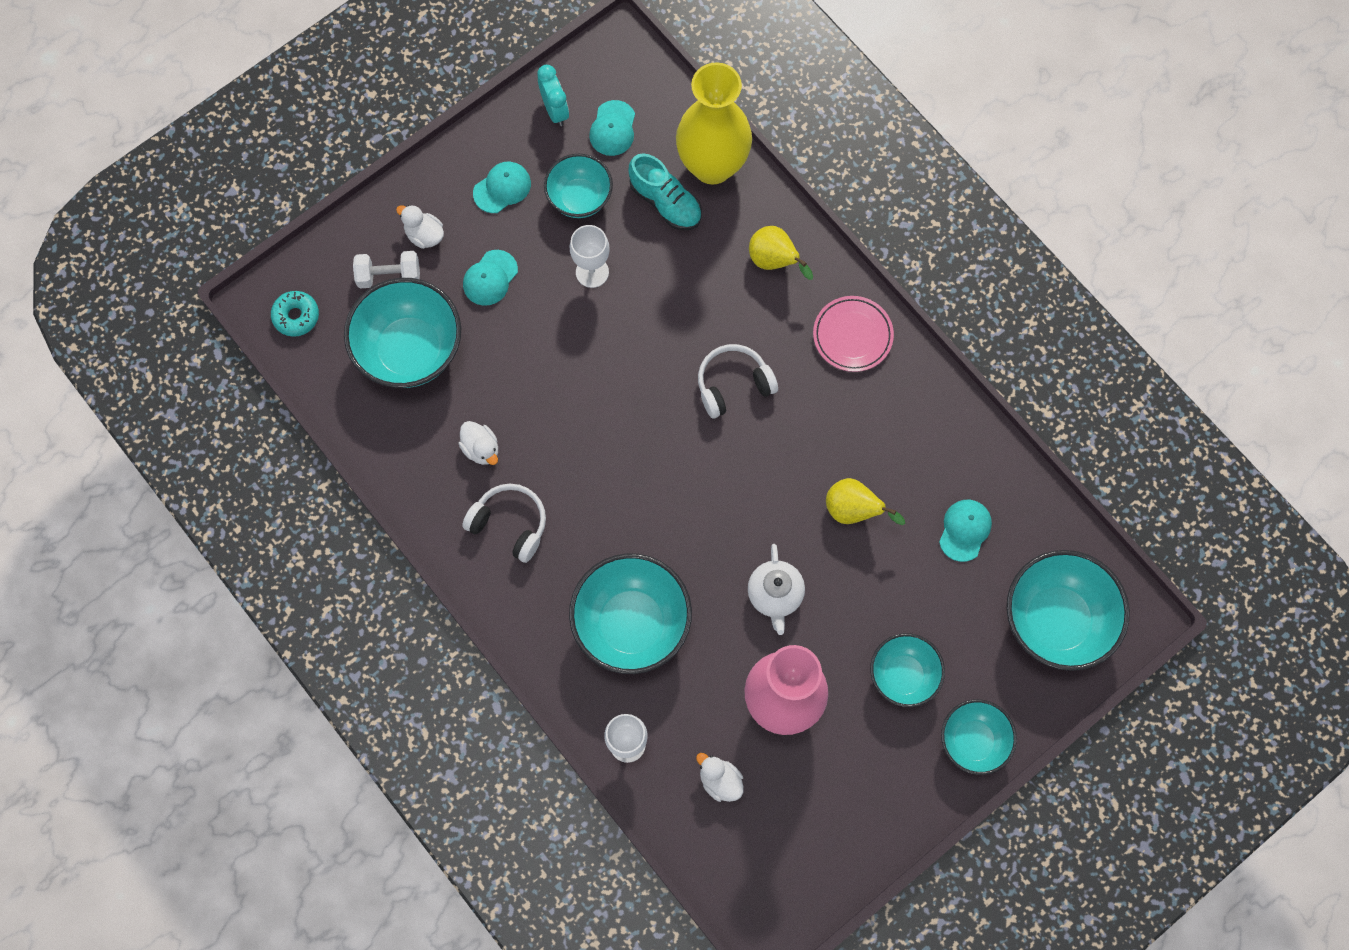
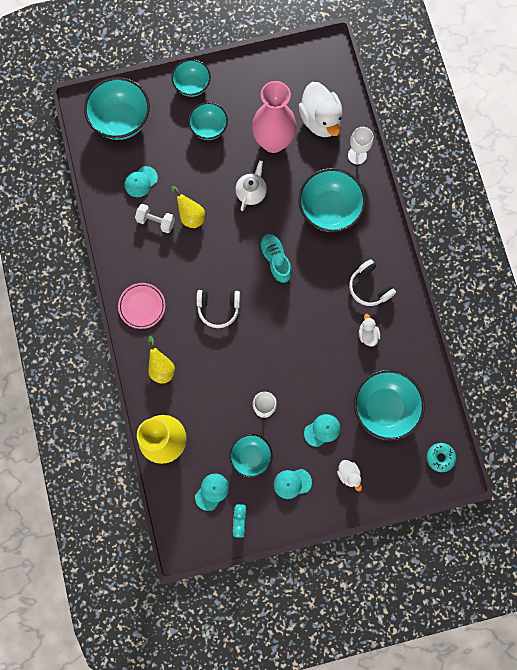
camera: 155 degrees left, 5 degrees up
white dumbbell [353,251,420,288] -> white dumbbell moved to [135,204,175,233]
turquoise shoe [628,153,702,230] -> turquoise shoe moved to [259,234,292,283]
white duck [696,753,744,802] -> white duck [298,82,343,137], size x2.08

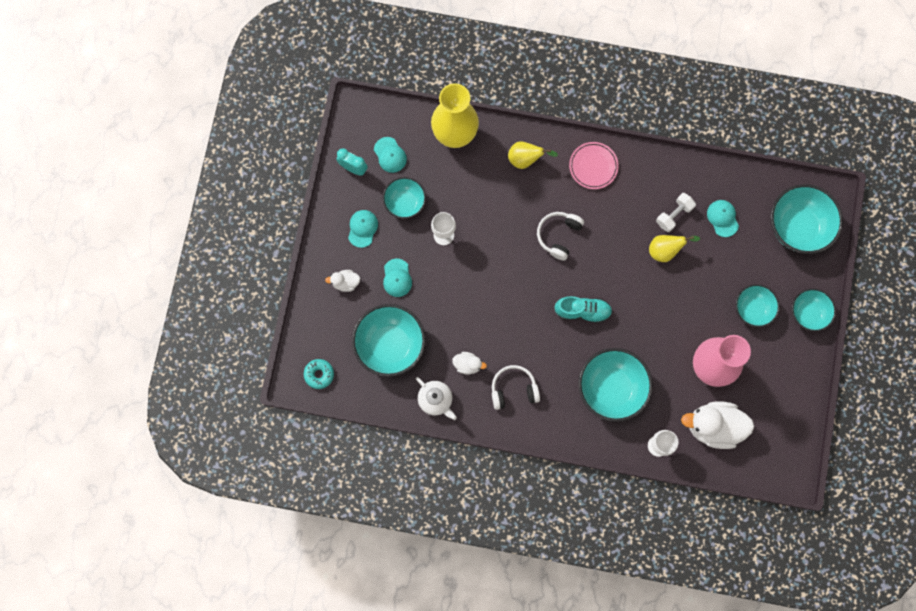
camera: 115 degrees right, 0 degrees up
white teapot [235,160,267,211] -> white teapot moved to [416,377,457,420]

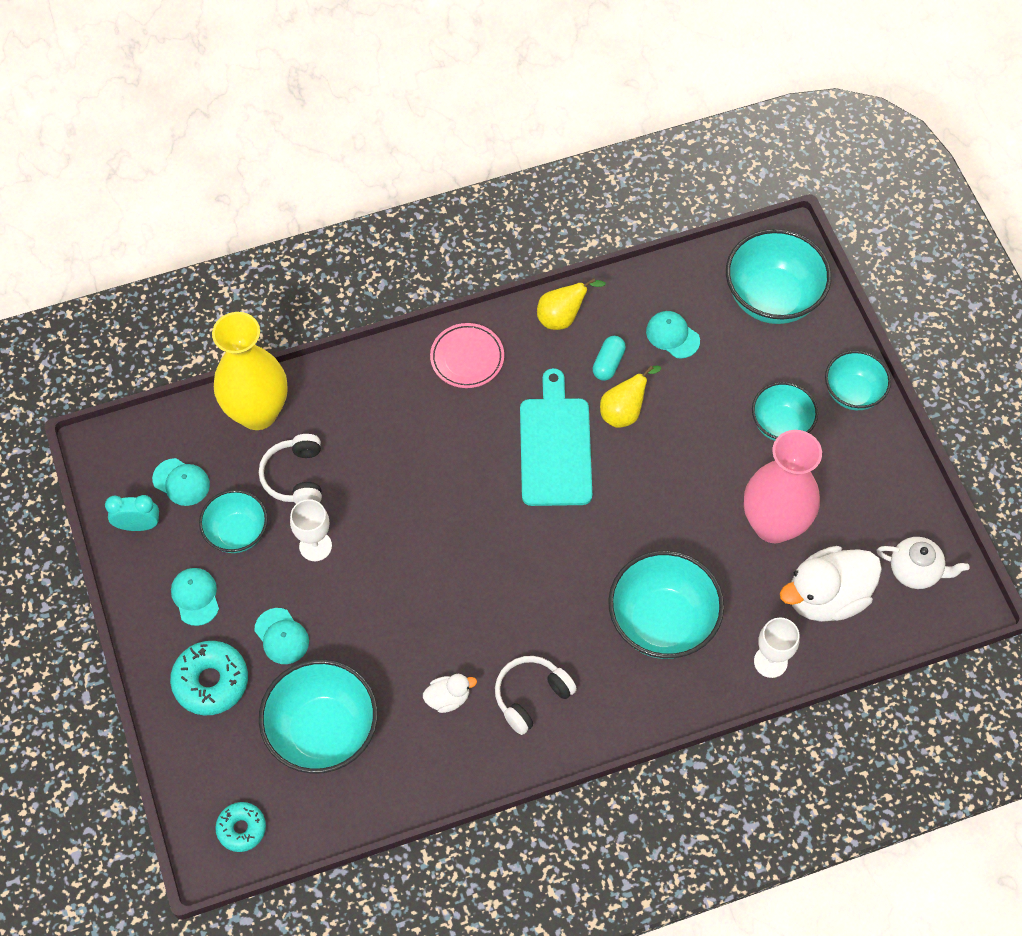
camera: 30 degrees left, 15 degrees down
white duck [325,270,360,292] -> turquoise donut [170,641,248,715]
white teapot [416,377,457,420] -> white teapot moved to [876,537,970,589]
yellow pear [508,141,558,169] -> yellow pear moved to [537,278,606,330]
white headphones [537,212,584,261] -> white headphones moved to [259,434,322,504]
turquoise shoe [555,296,612,323] -> none
white dumbbell [656,193,696,232] -> turquoise capsule [593,336,626,381]
none -> turquoise cutting board [520,368,592,506]

